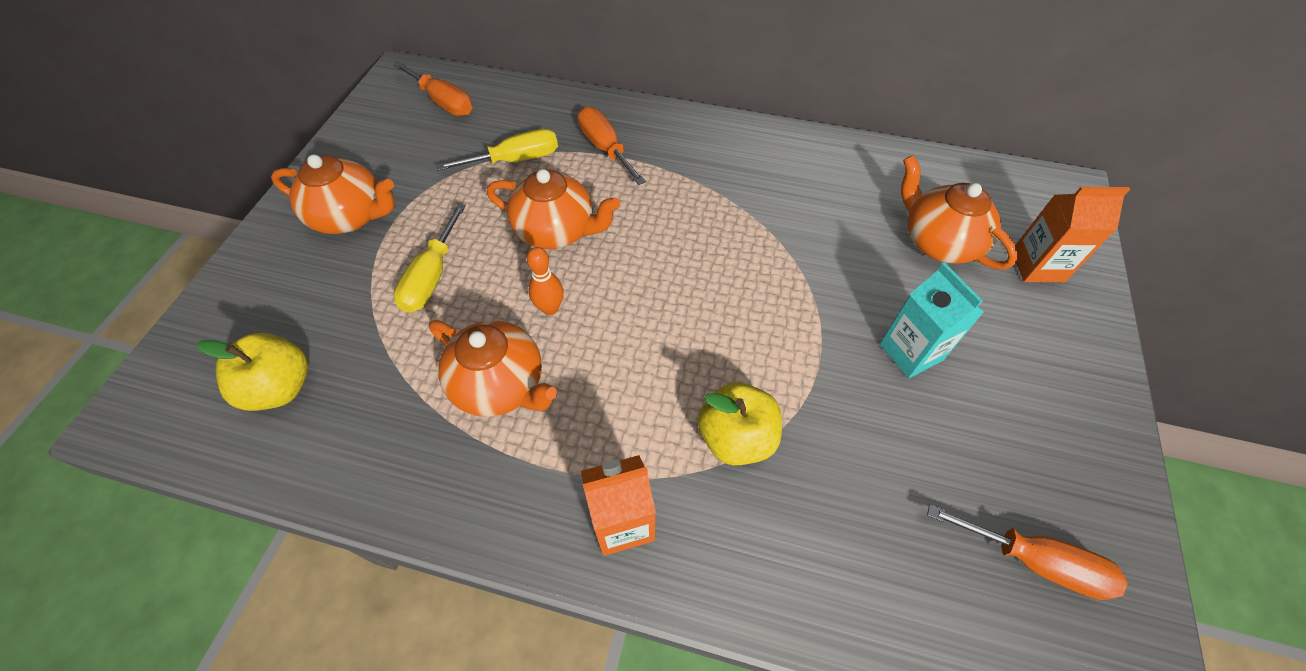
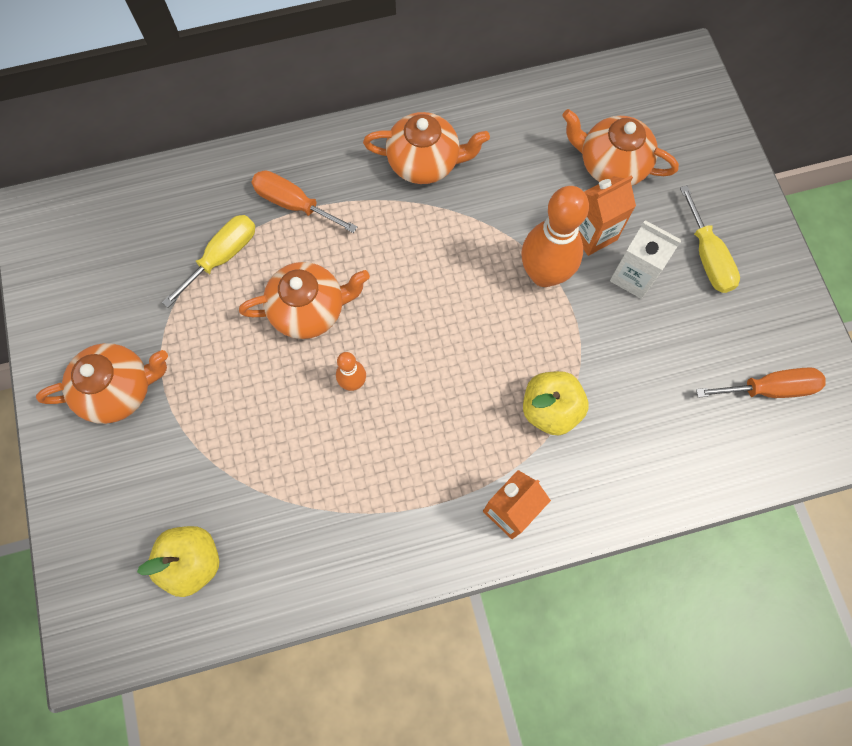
camera: 30 degrees left, 15 degrees up
orange screwdriver [394,62,472,116] -> none
yellow screwdriver [394,203,466,313] -> yellow screwdriver moved to [680,185,740,293]
orange teapot [429,320,557,417] -> orange teapot moved to [363,112,490,184]
turquoise carton [880,262,984,378] -> white carton [610,220,681,299]
orange carton [1015,187,1130,282] -> orange carton moved to [579,175,636,256]
none -> orange bowling pin [522,186,589,287]

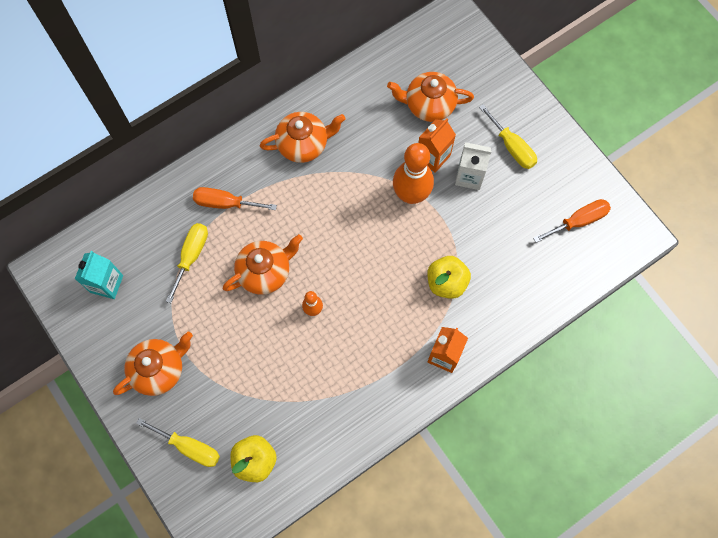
camera: 20 degrees left, 0 degrees up
none -> turquoise carton [75,251,123,299]
none -> yellow screwdriver [136,418,220,467]

